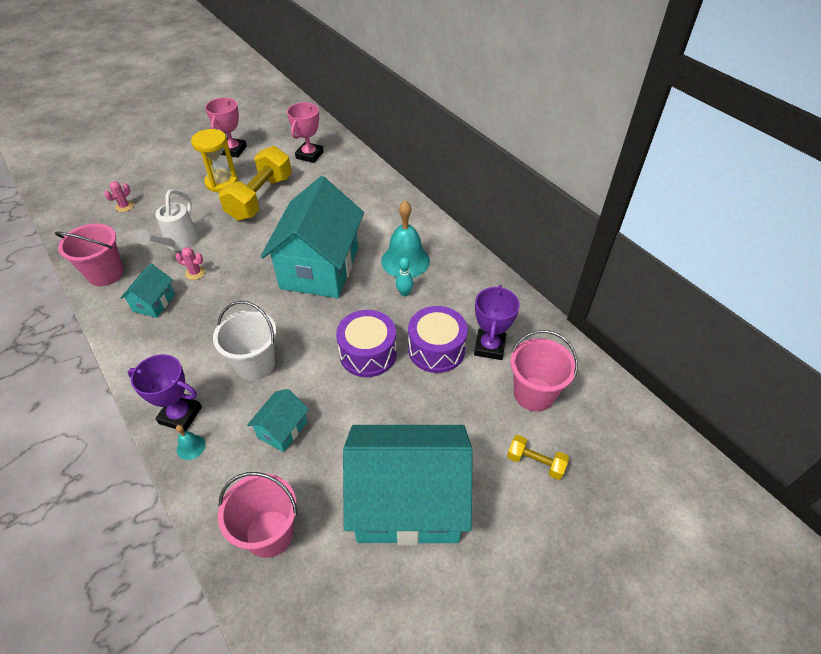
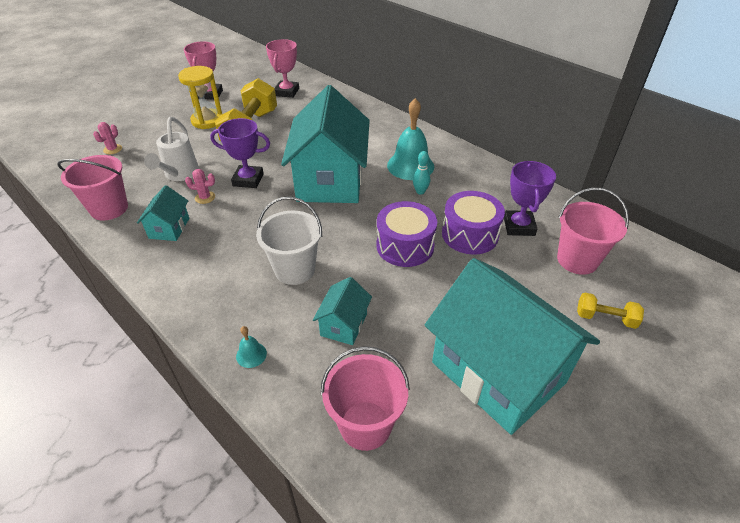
camera: 10 degrees left, 5 degrees down
purple trophy [127,354,202,431] -> purple trophy moved to [210,118,270,188]
turquoise house [343,425,473,545] -> turquoise house turned 60 degrees clockwise [425,258,600,435]

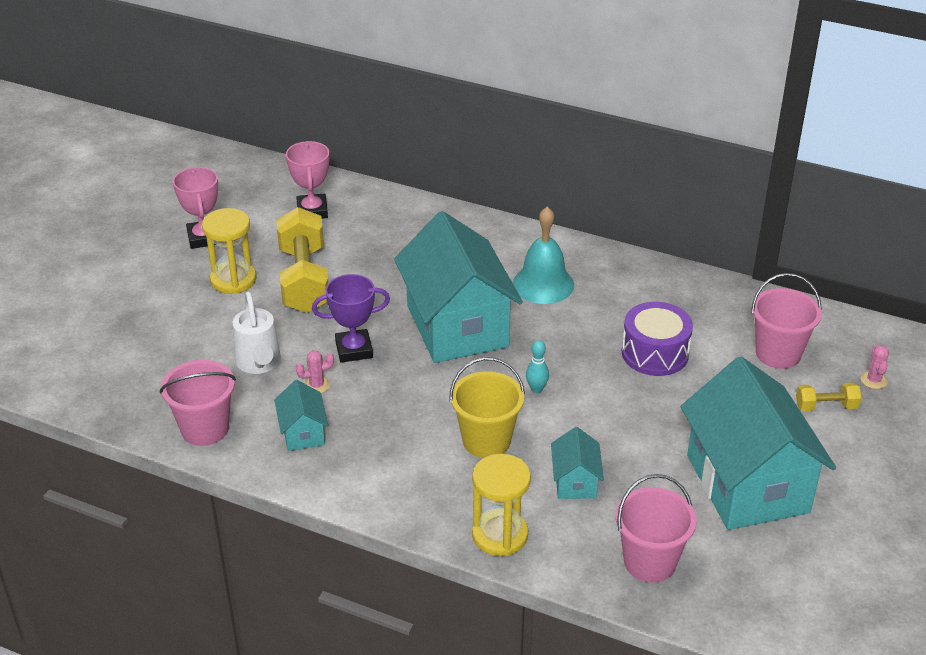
camera: 20 degrees left, 5 degrees down
pink cactus [93,122,122,154] -> pink cactus moved to [861,345,889,389]
turquoise bell [236,326,267,368] -> yellow hourglass [472,454,531,556]
white bucket [256,197,322,285] -> yellow bucket [449,357,525,458]
purple drum [377,201,437,267] -> none
turquoise bowling pin [413,151,430,195] -> turquoise bowling pin moved to [526,340,549,393]
turquoise house [425,258,600,435] -> turquoise house turned 45 degrees clockwise [681,356,836,530]
purple trophy [504,161,556,236] -> none

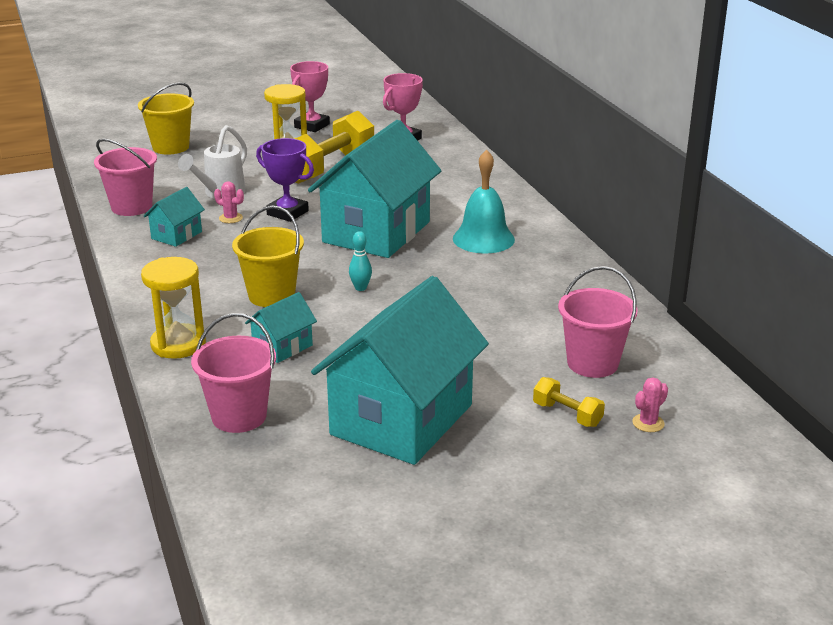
camera: 45 degrees right, 10 degrees down
purple drum [622,302,693,376] -> none
none -> yellow bucket [138,82,194,155]

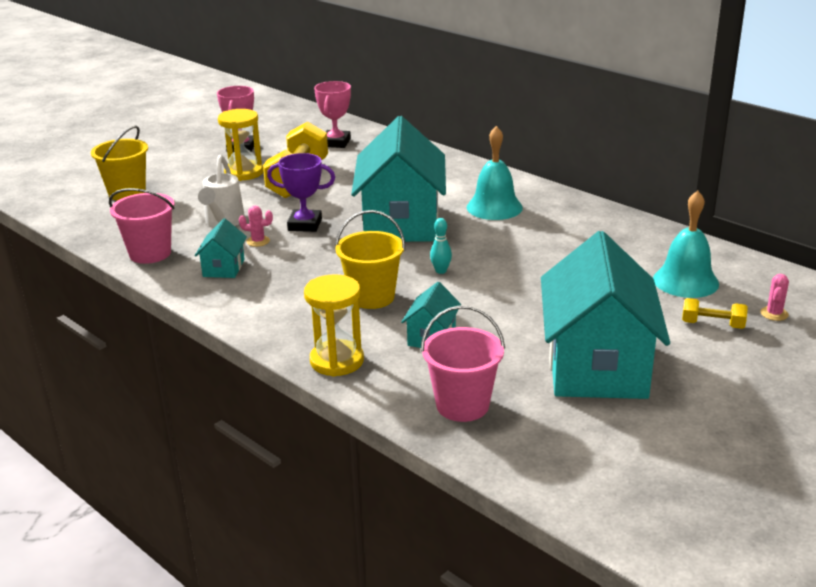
camera: 25 degrees left, 0 degrees up
pink bucket [558,266,638,378] -> turquoise bell [653,191,719,298]

